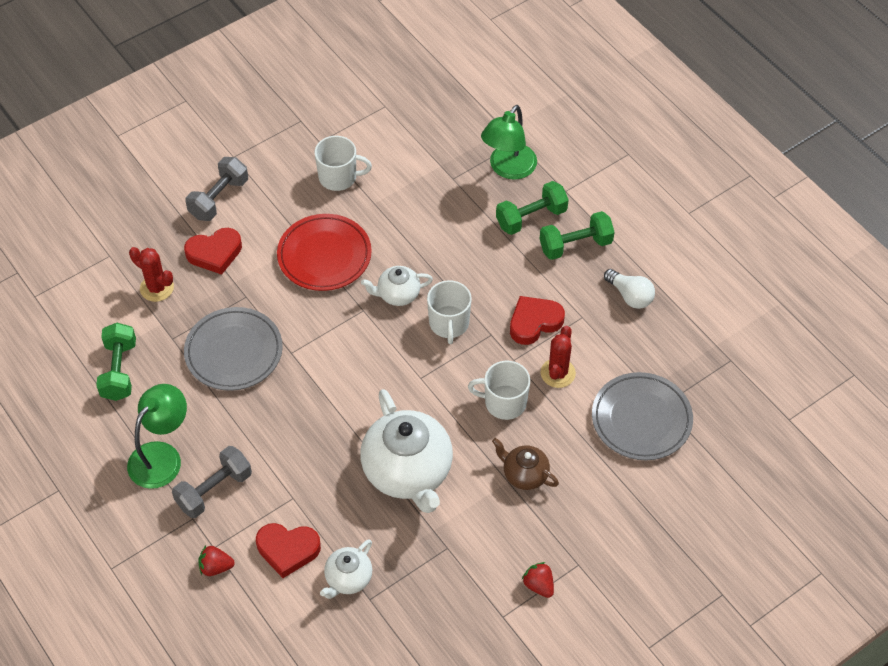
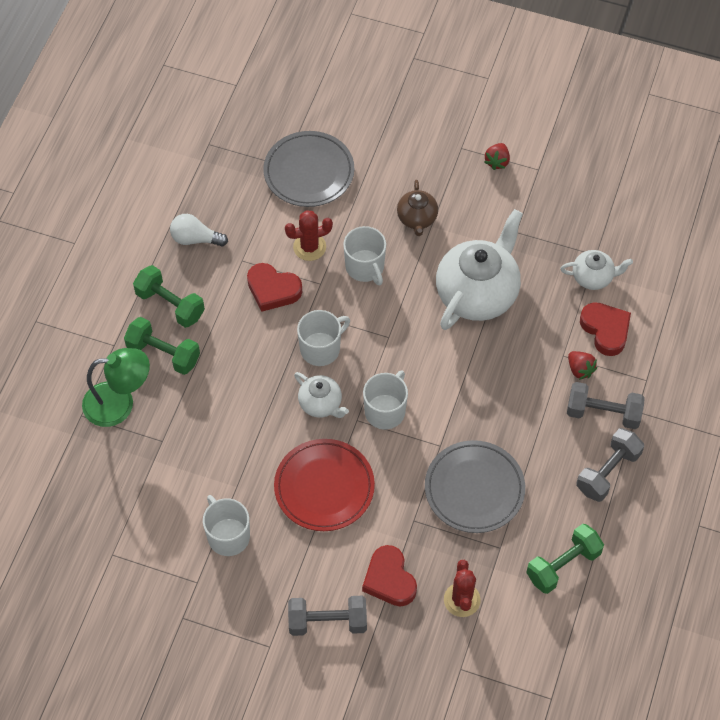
camera: 125 degrees left, 5 degrees up
green lamp [127,384,187,489] -> grey dumbbell [576,428,644,502]
red heart [184,228,242,275] -> red heart turned 150 degrees counterclockwise [362,545,417,606]
red strawberry [198,546,235,576] -> red strawberry moved to [568,351,597,380]
white light bulb [604,269,655,309] -> white light bulb turned 90 degrees counterclockwise [170,214,228,247]
none -> white mug [363,370,408,430]

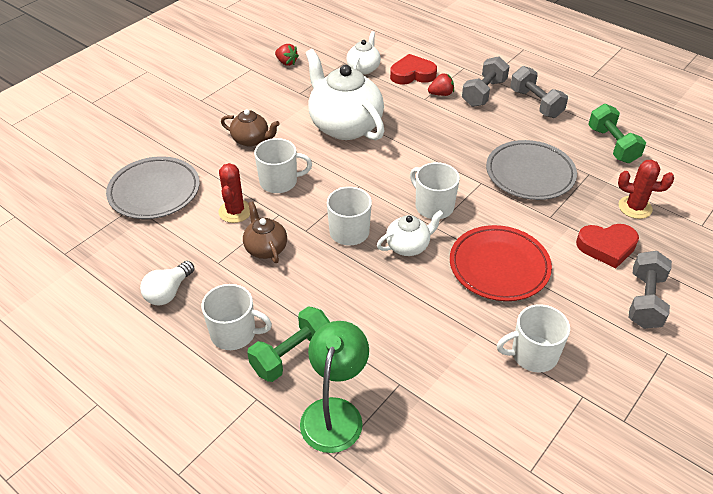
camera: 70 degrees left, 15 degrees down
green dumbbell [133,265,205,328] -> white mug [201,284,272,350]
red heart [247,263,302,312] -> brown teapot [243,201,287,263]
red strawberry [484,143,510,170] -> red strawberry moved to [275,44,299,66]

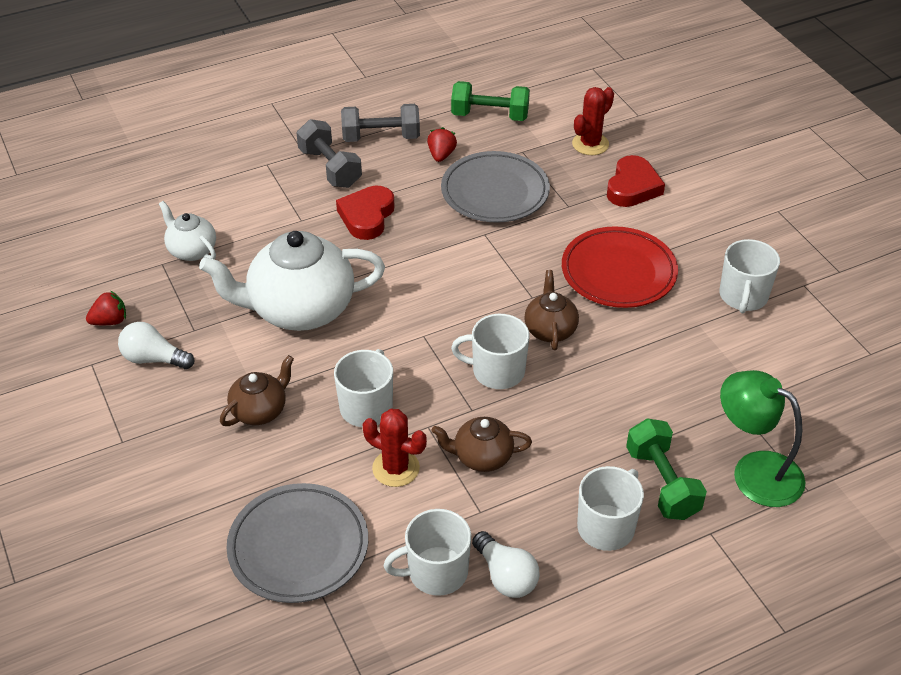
camera: 65 degrees left, 0 degrees up
white teapot [377,210,444,256] -> brown teapot [524,270,579,350]
red heart [390,54,437,85] -> red heart moved to [336,186,394,240]
white mug [410,162,460,219] -> white mug moved to [384,509,471,596]
red strawberry [428,73,454,96] -> red strawberry moved to [427,127,457,162]
grey dumbbell [629,251,672,329] -> none
none -> white light bulb [118,322,194,369]

